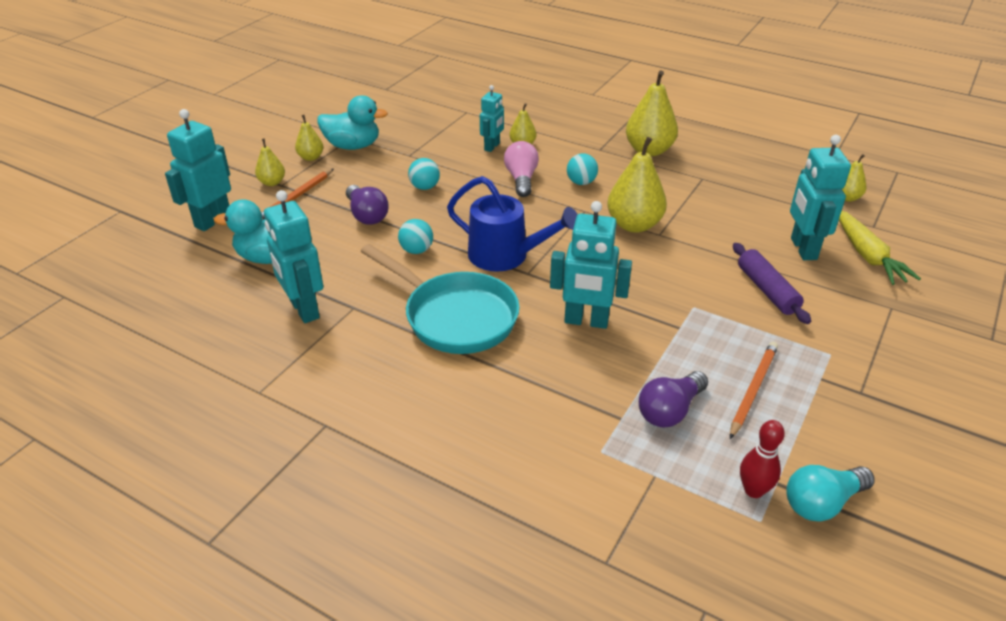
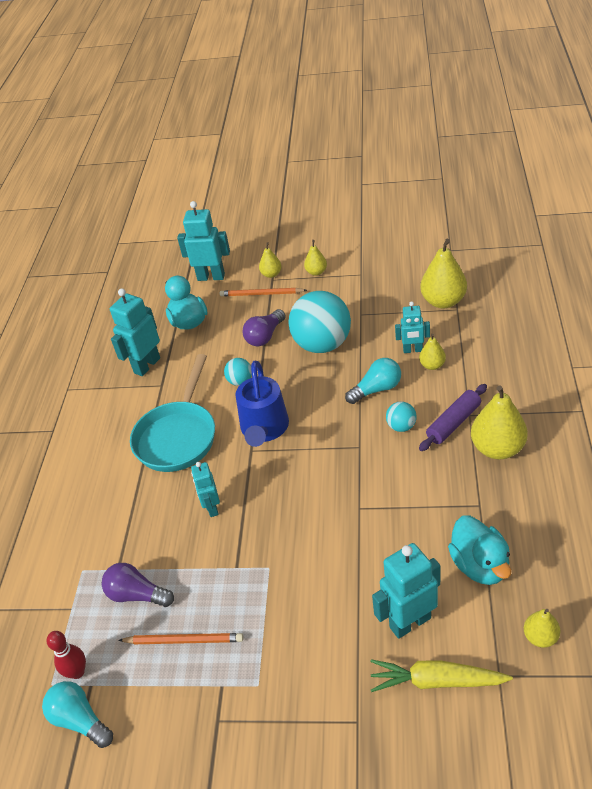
camera: 70 degrees right, 5 degrees up
turquoise duck [317,95,388,150] -> turquoise duck moved to [448,515,511,585]
turquoise ball [408,158,440,190] -> turquoise ball [289,291,351,353], size x2.25
pink light bulb [504,141,539,197] -> turquoise light bulb [345,358,401,404]
turquoise robot [550,201,632,329] -> turquoise robot [191,462,220,517], size x0.62
yellow pear [607,137,667,233] -> yellow pear moved to [420,239,467,308]
purple rolling pin [733,243,811,324] -> purple rolling pin moved to [419,384,487,451]
yellow carrot [839,211,921,285] -> yellow carrot turned 45 degrees clockwise [370,659,513,692]

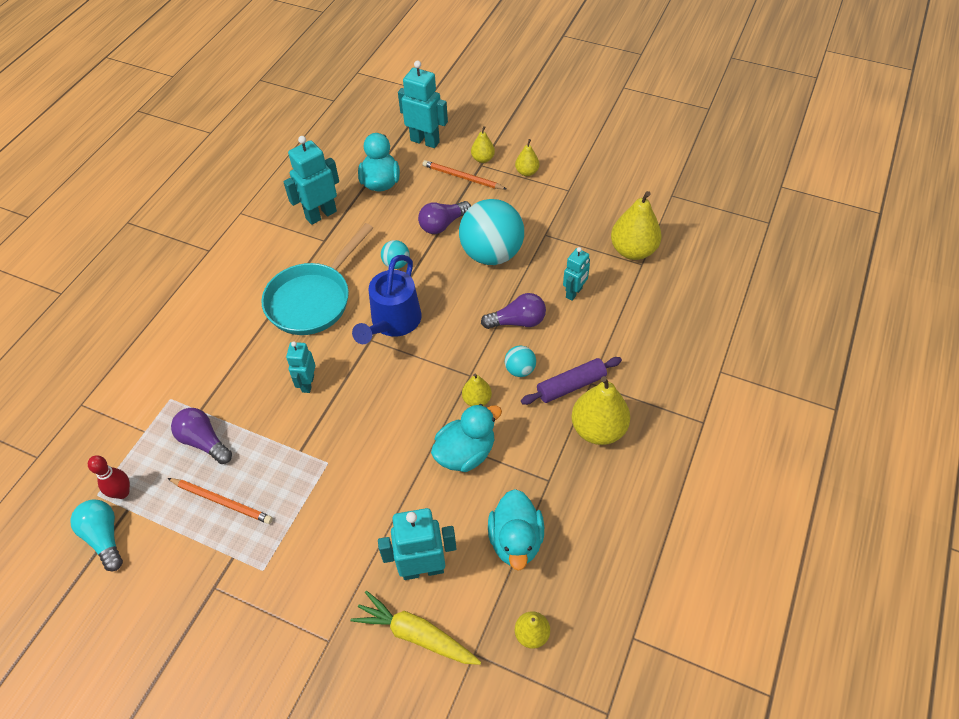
camera: 15 degrees right, 10 degrees up
turquoise light bulb [345,358,401,404] -> purple light bulb [481,293,546,329]
turquoise robot [395,301,430,353] -> turquoise robot turned 75 degrees counterclockwise [563,247,590,301]
yellow pear [419,334,446,370] -> yellow pear moved to [462,373,492,406]
none -> turquoise duck [431,404,502,472]

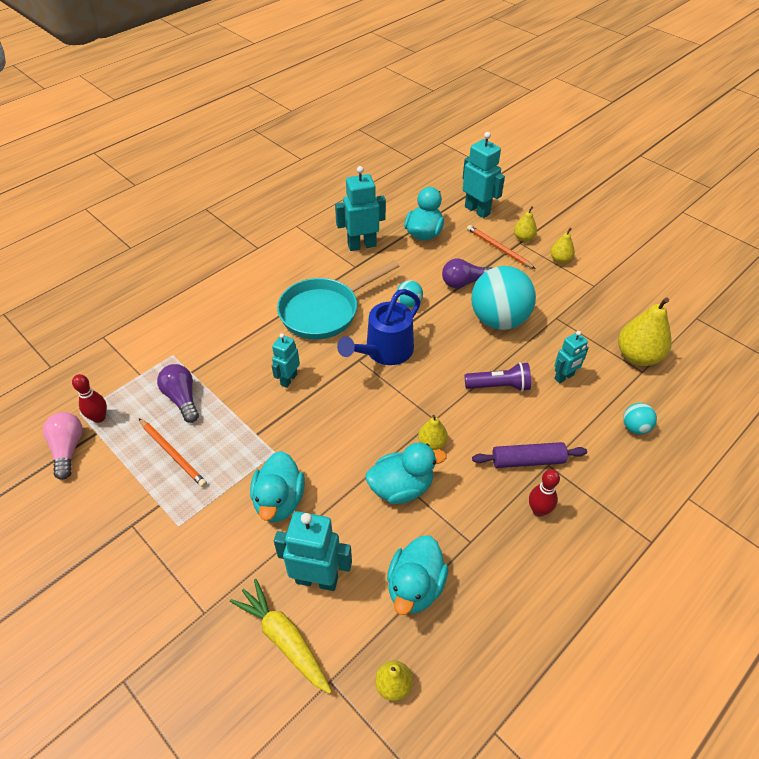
camera: 20 degrees right, 5 degrees down
turquoise light bulb [70,499,123,571] -> pink light bulb [43,412,83,480]
purple light bulb [481,293,546,329] -> purple flashlight [465,362,531,392]
turquoise ball [505,345,536,377] -> turquoise ball moved to [623,403,657,434]
yellow pear [571,376,630,445] -> red bowling pin [529,469,560,517]
none -> turquoise duck [250,451,305,522]

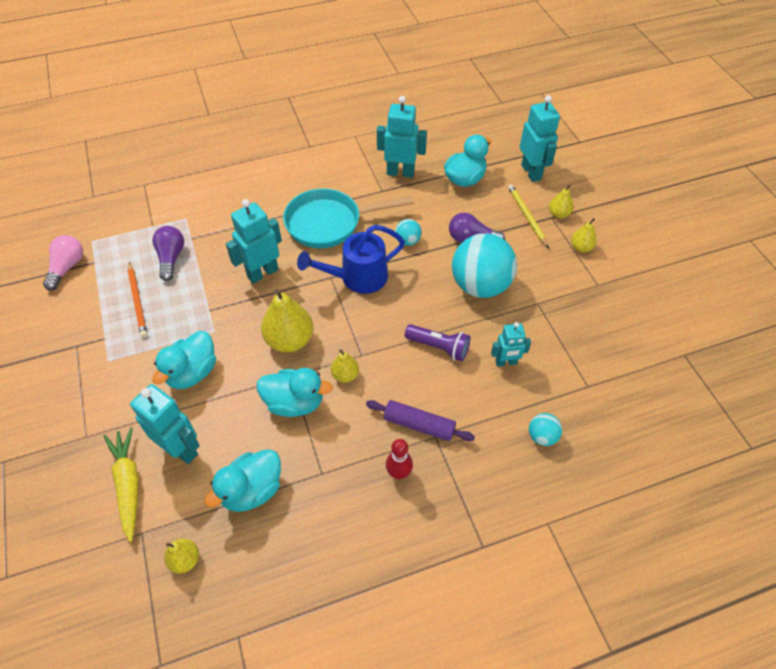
camera: 25 degrees right, 5 degrees up
red bowling pin [72,374,107,423] -> none
turquoise robot [272,333,300,388] -> turquoise robot [226,199,282,284], size x1.62
orange pencil [467,225,536,269] -> yellow pencil [508,184,549,248]
yellow pear [618,297,672,366] -> yellow pear moved to [261,289,313,352]

